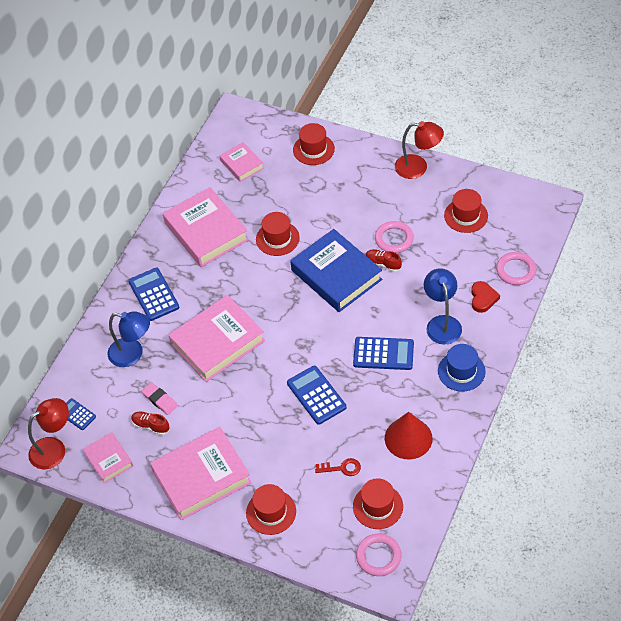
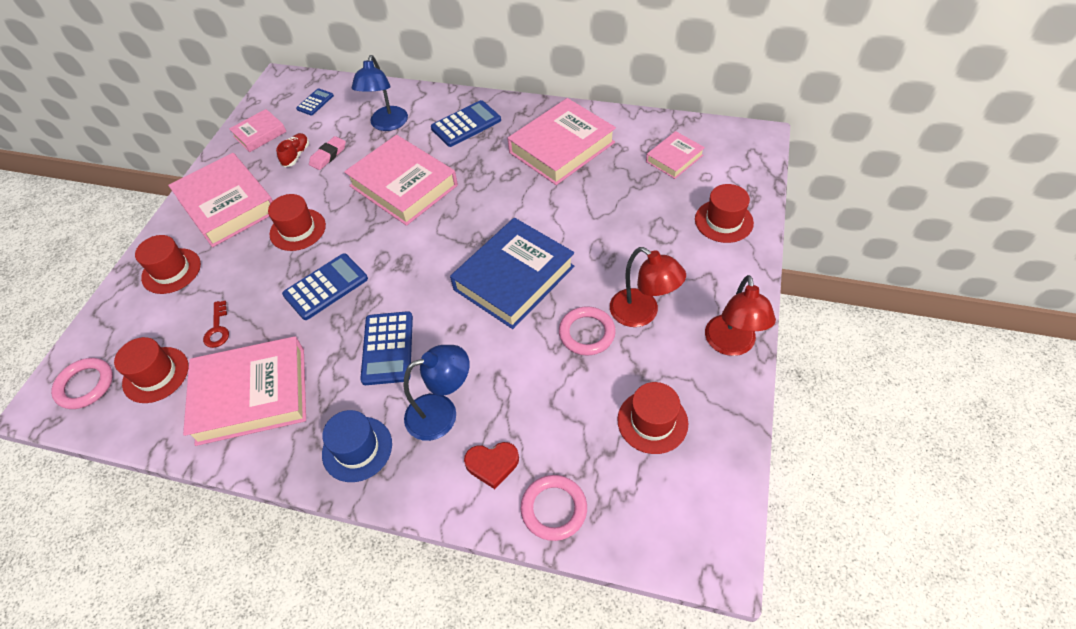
camera: 80 degrees right, 0 degrees up
red lamp [28,398,69,469] -> red lamp moved to [610,247,686,327]
red hat [256,212,300,256] -> red hat moved to [268,194,326,251]
red shoe [366,249,402,272] -> none
red cone [385,412,433,459] -> pink book [183,336,306,446]

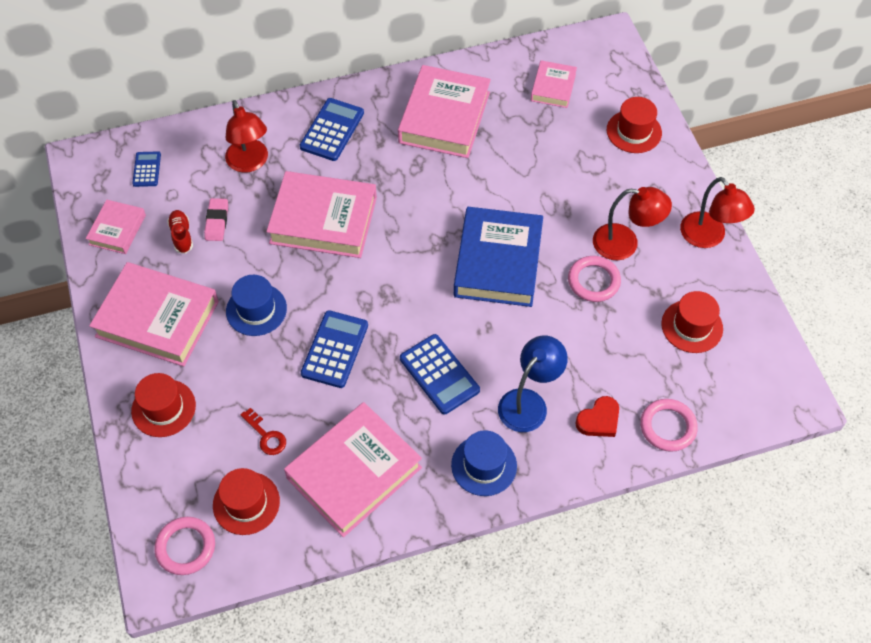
camera: 35 degrees left, 5 degrees up
red hat [268,194,326,251] -> blue hat [226,275,287,336]
blue lamp [352,55,408,131] -> red lamp [225,100,268,173]

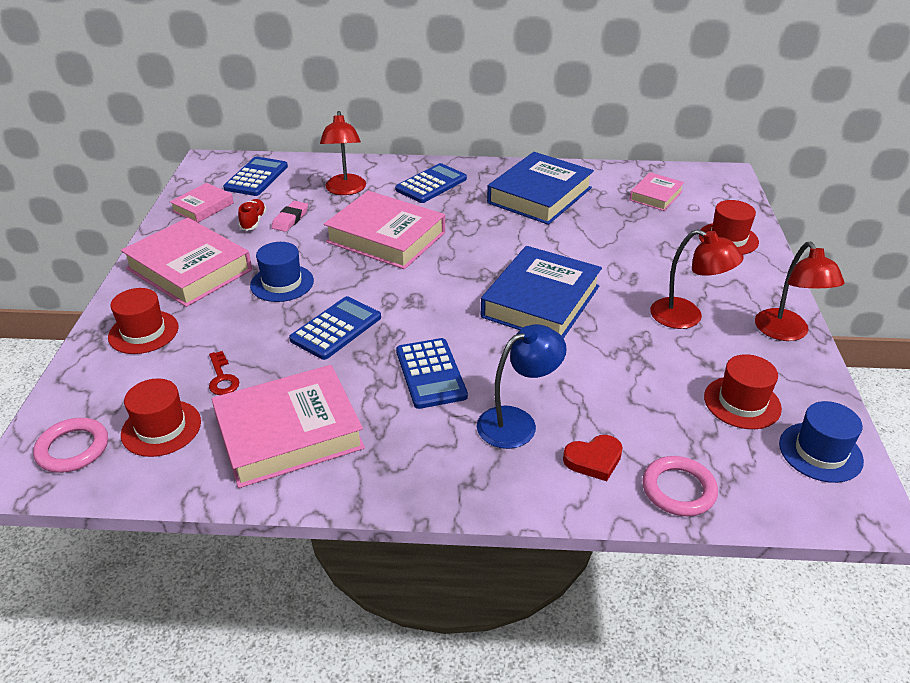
camera: 20 degrees right, 20 degrees down
blue calculator [132,151,161,187] -> blue calculator [223,157,288,196], size x1.71
pink book [398,65,491,158] -> blue book [487,152,594,225]
blue hat [451,430,517,496] -> blue hat moved to [779,401,864,483]
pink ring [568,256,621,302] -> none

